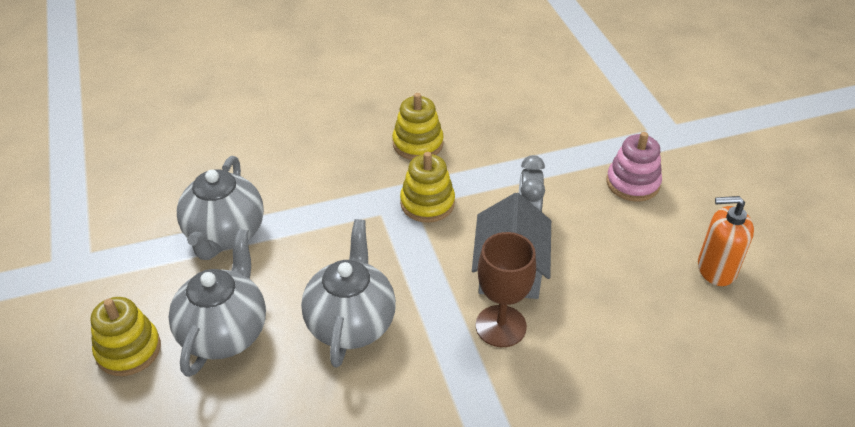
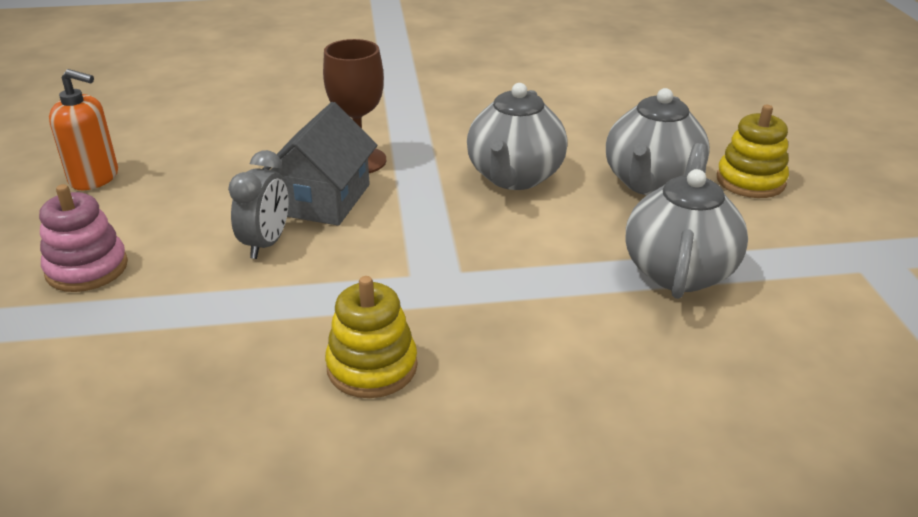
camera: 170 degrees left, 10 degrees down
yellow stacking toy [400,152,455,223] -> none

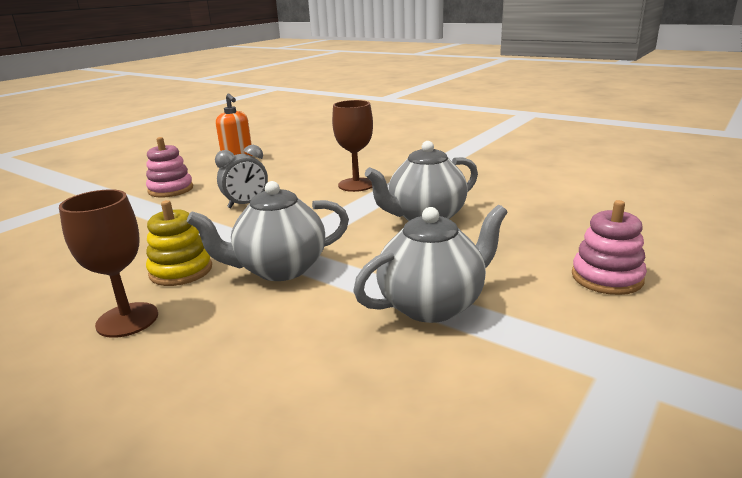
camera: 45 degrees right, 10 degrees down
grey house [263,102,377,226] -> none
grey teapot [606,88,710,195] -> grey teapot moved to [187,181,349,281]
yellow stacking toy [717,105,789,198] -> pink stacking toy [572,200,647,295]
none -> brown goblet [59,189,158,338]

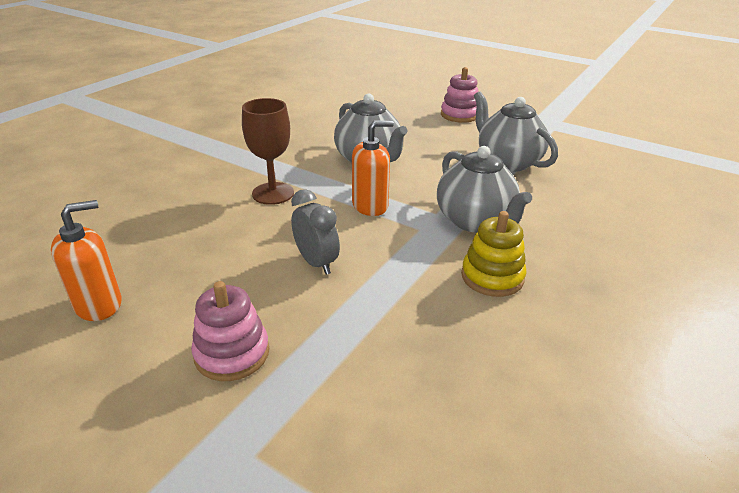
camera: 95 degrees left, 10 degrees up
brown goblet [59,189,158,338] -> none
none -> orange soap dispenser [352,121,394,216]

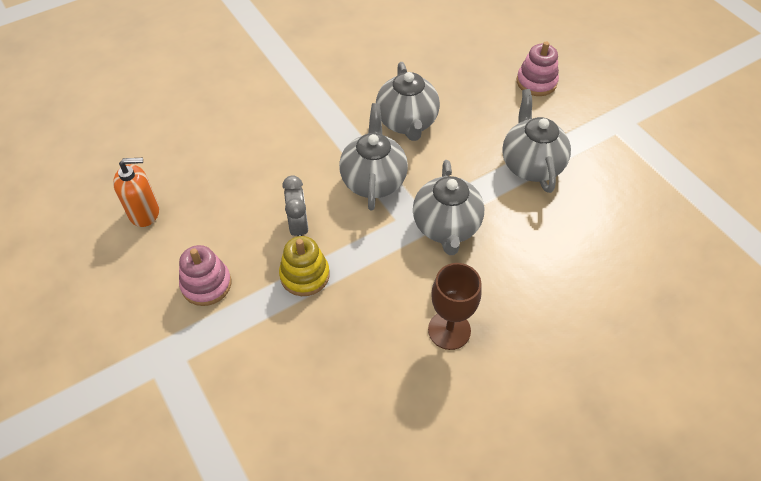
camera: 25 degrees right, 20 degrees up
brown goblet [242,98,294,205] -> brown goblet moved to [428,263,482,350]
orange soap dispenser [352,121,394,216] -> grey teapot [339,103,408,210]
yellow stacking toy [461,211,527,297] -> yellow stacking toy moved to [279,236,330,296]

